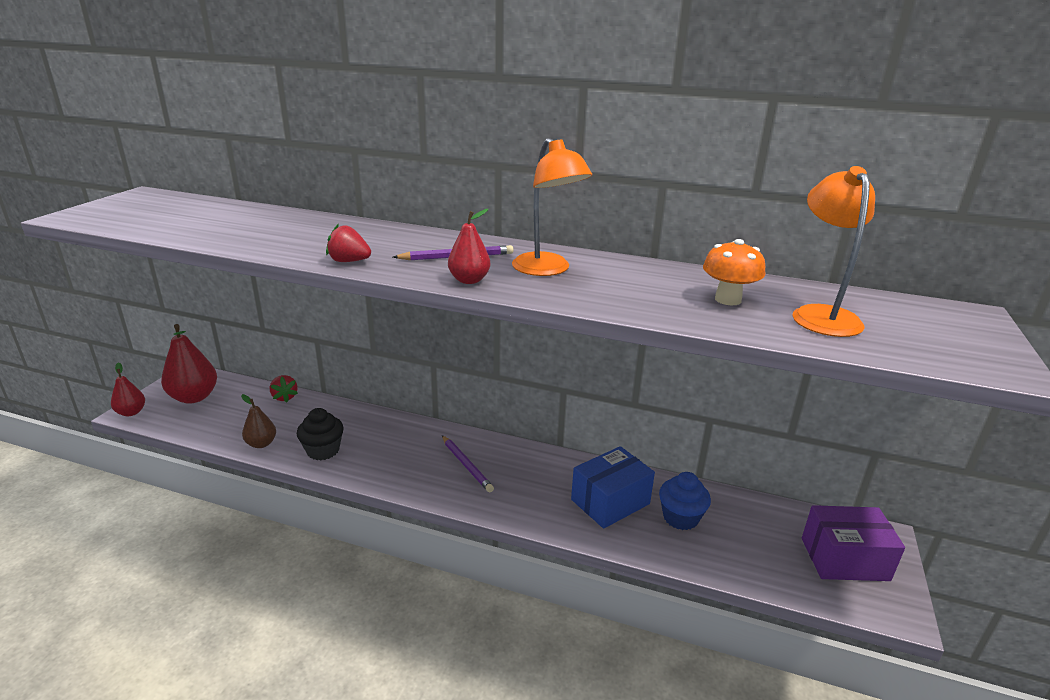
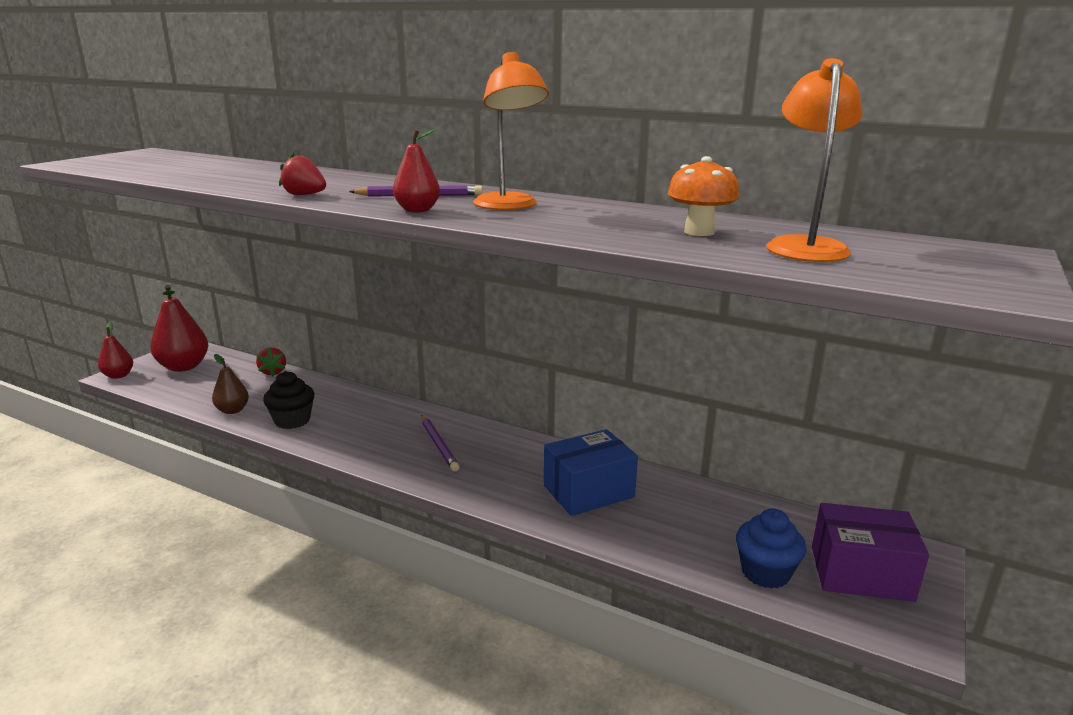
camera: 10 degrees right, 5 degrees down
blue cupcake [659,472,711,530] -> blue cupcake moved to [736,508,806,589]

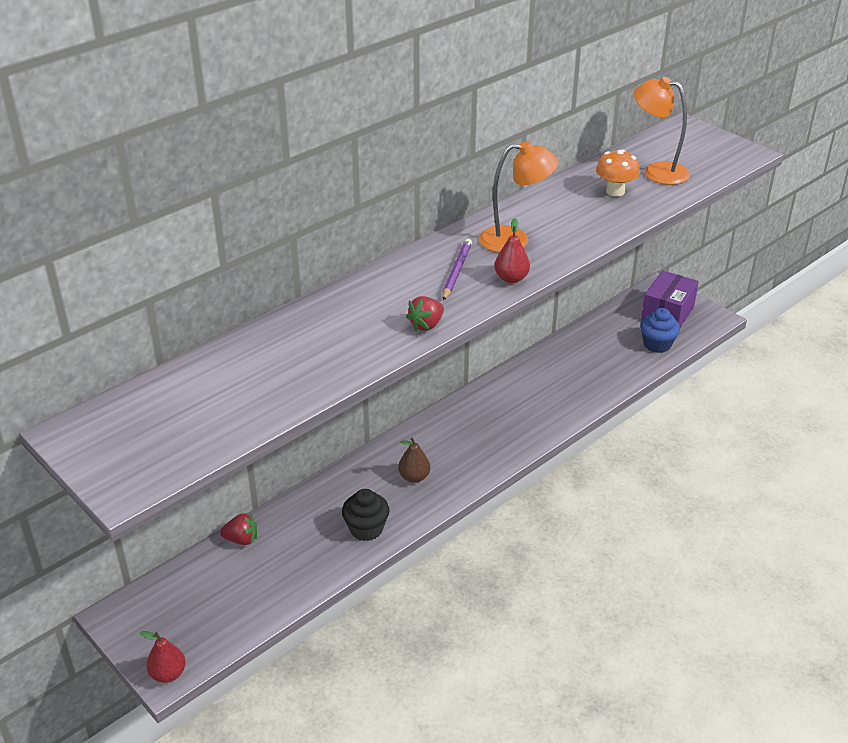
camera: 70 degrees left, 15 degrees up
red pear [150,285,208,372] -> none
brown pear [212,354,249,414] -> brown pear moved to [398,438,430,483]
purple pencil [421,415,459,471] -> none
blue box [544,429,638,516] -> none

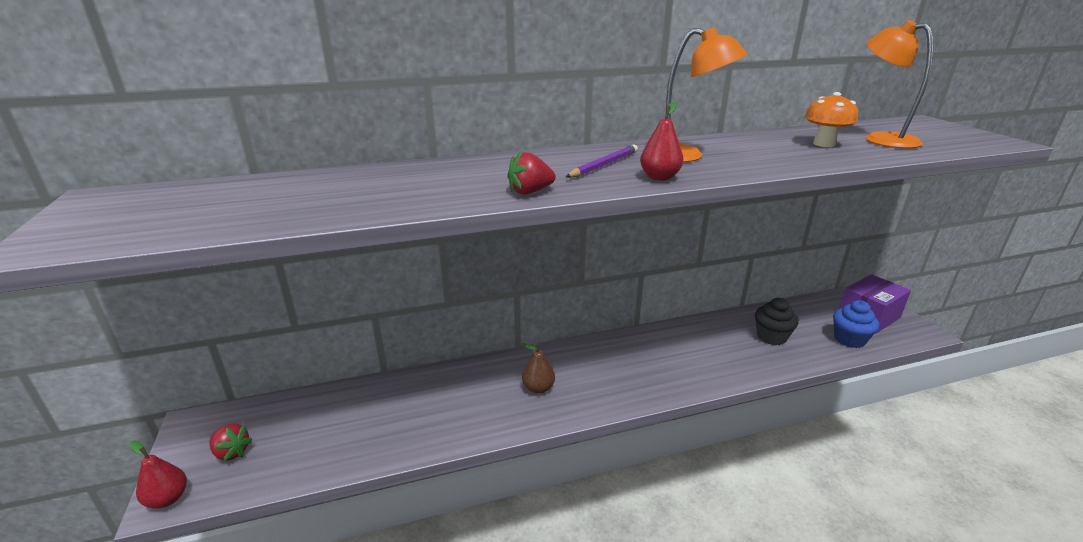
camera: 25 degrees right, 10 degrees down
red strawberry [220,513,257,545] -> red strawberry moved to [210,423,253,461]
black cupcake [342,489,390,541] -> black cupcake moved to [755,298,799,345]

